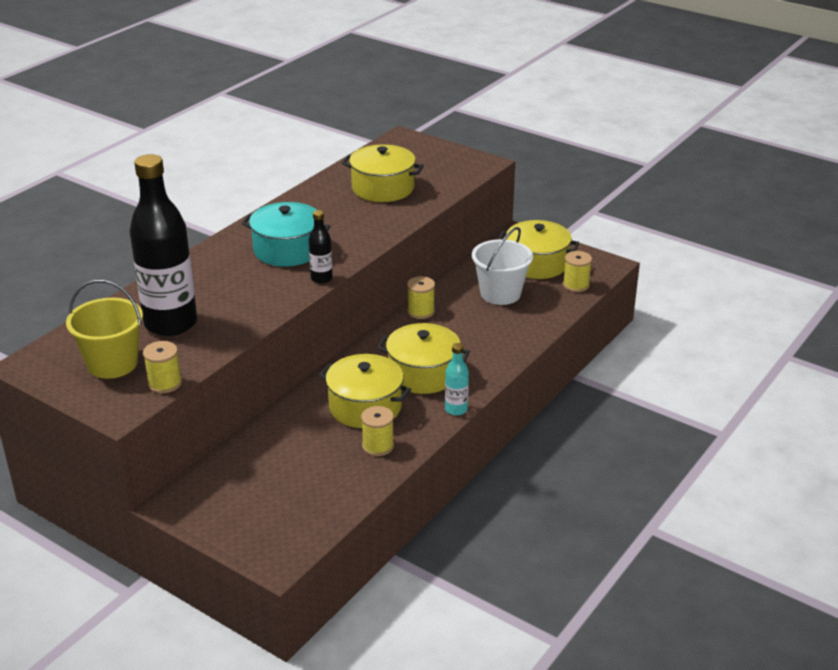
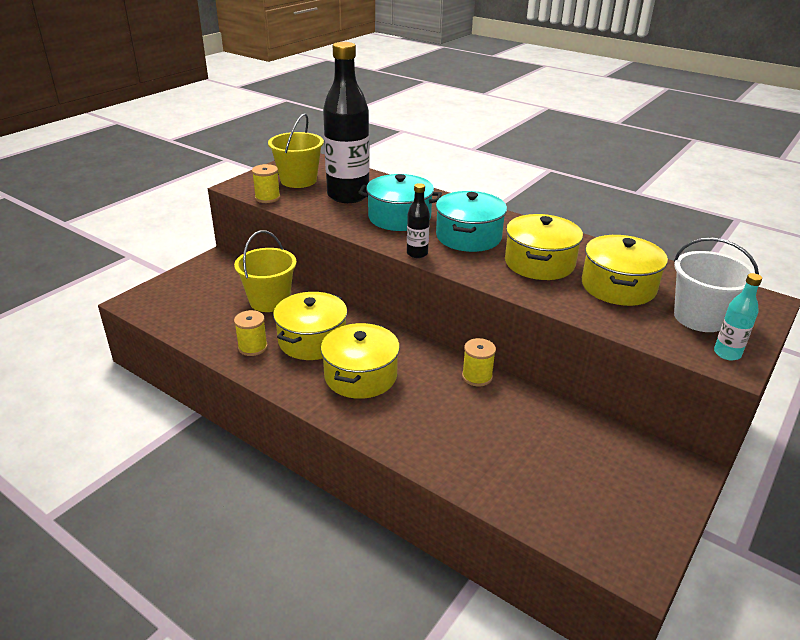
camera: 90 degrees right, 0 degrees up
turquoise bottle [445,343,469,415] -> turquoise bottle moved to [714,273,762,361]
white bucket [472,227,533,305] -> white bucket moved to [674,237,759,332]
yellow pot [498,220,579,279] -> yellow pot moved to [505,214,583,280]
yellow spool [563,251,592,292] -> none
none -> yellow bucket [234,230,297,312]
none -> turquoise pot [358,174,442,231]

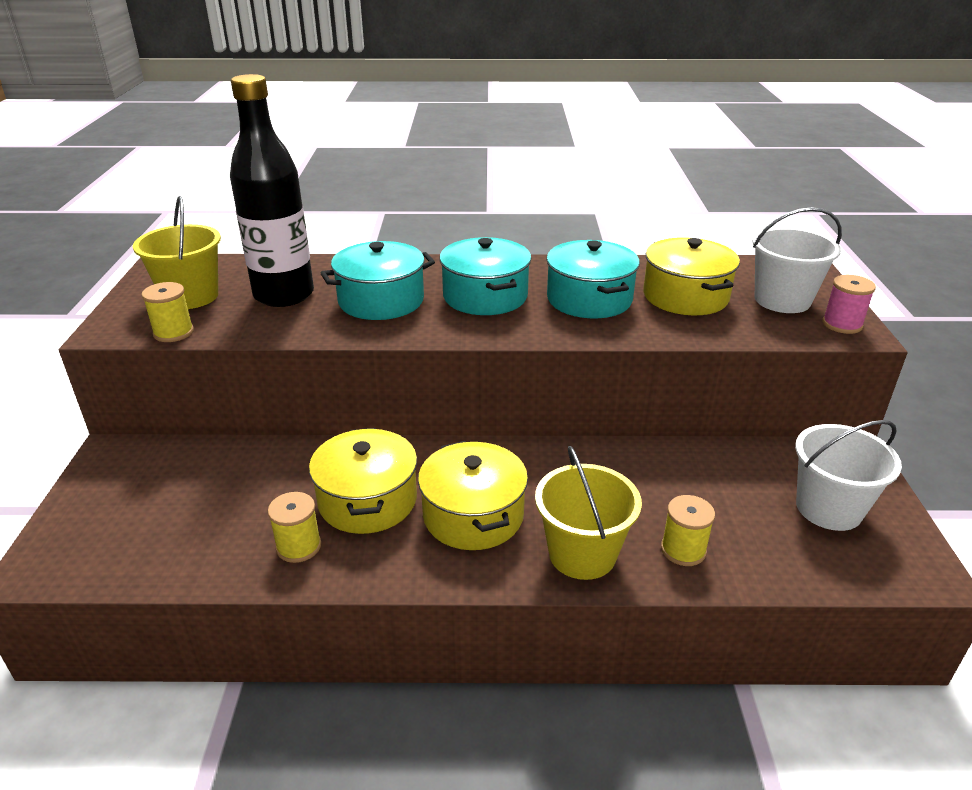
camera: 35 degrees left, 0 degrees up
yellow bucket [234,230,297,312] -> yellow bucket moved to [535,446,642,580]
black bottle [407,183,430,258] -> none
yellow spool [462,338,496,387] -> yellow spool moved to [661,495,715,566]
yellow pot [505,214,583,280] -> turquoise pot [546,240,640,318]
turquoise bottle [714,273,762,361] -> pink spool [822,275,876,334]
none -> white bucket [795,420,902,531]

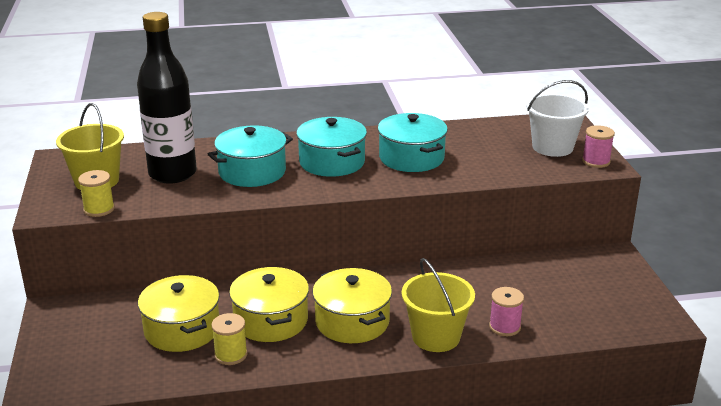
camera: 10 degrees left, 5 degrees down
yellow pot [643,237,740,315] -> yellow pot moved to [138,275,219,352]
yellow spool [661,495,715,566] -> pink spool [489,287,524,336]
white bucket [795,420,902,531] -> none

